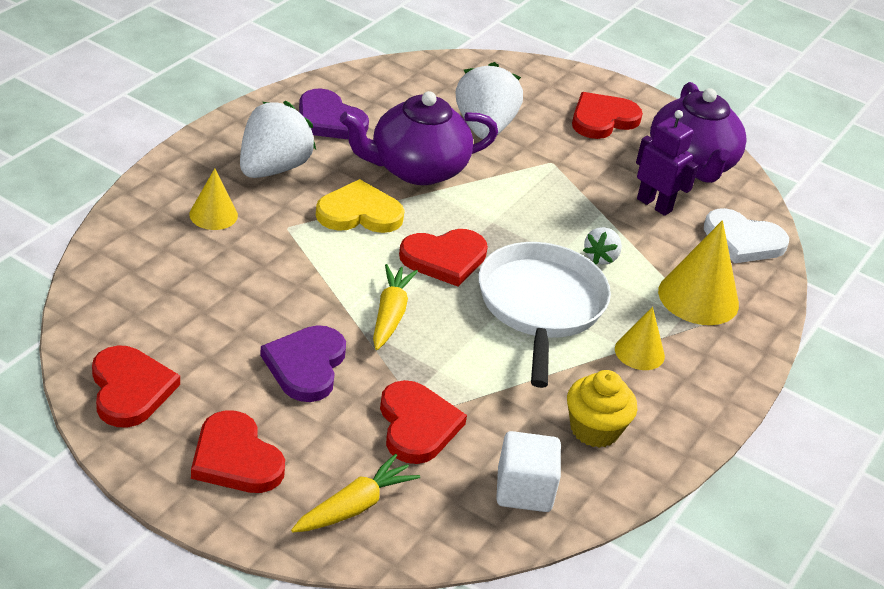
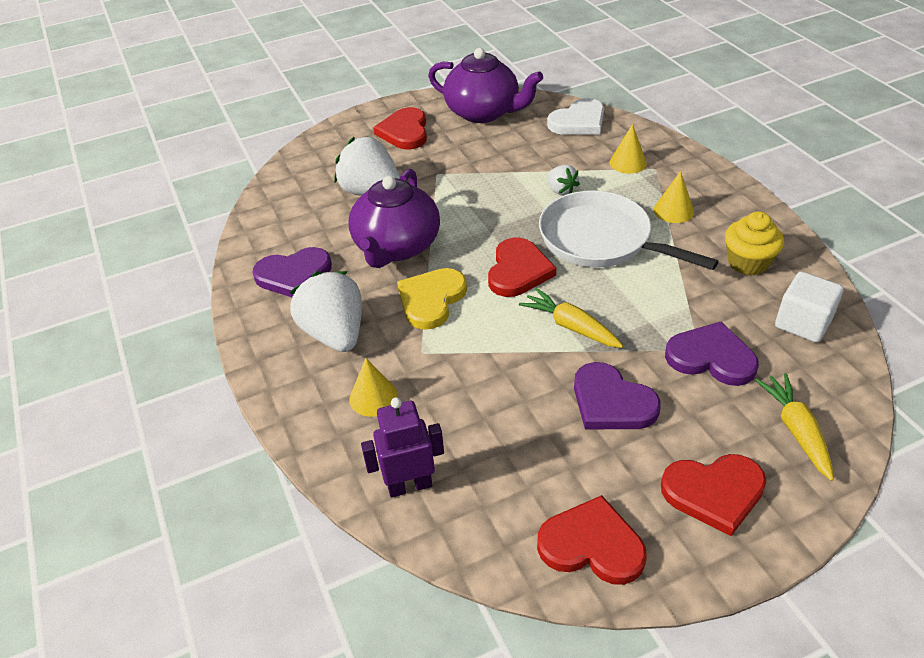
camera: 50 degrees left, 5 degrees up
red heart [380,380,467,464] -> purple heart [665,322,759,386]
purple robot [636,110,698,216] -> purple robot moved to [361,397,444,498]
yellow cone [658,220,739,325] -> yellow cone [610,124,647,174], size x0.59

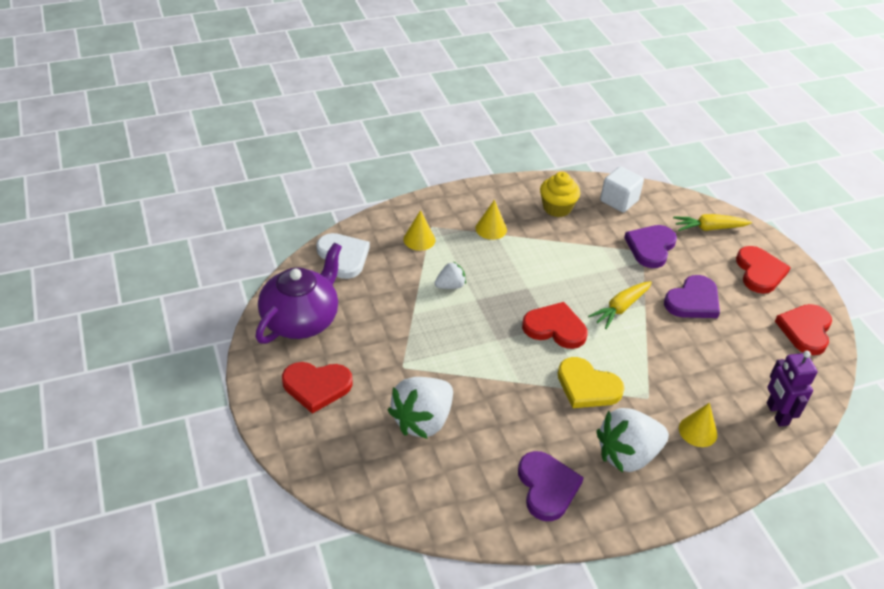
camera: 90 degrees left, 0 degrees up
purple teapot [349,169,440,268] -> none
white pan [539,190,719,270] -> none

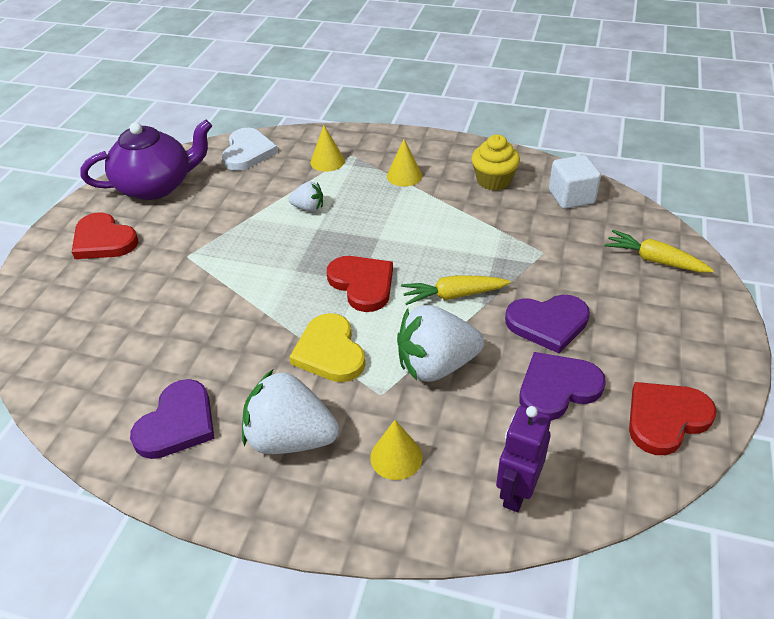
camera: 40 degrees right, 0 degrees up
white strawberry [388,377,453,439] -> white strawberry moved to [397,305,484,382]
purple heart [624,225,677,268] -> purple heart moved to [519,352,606,420]
red heart [736,246,791,294] -> none

